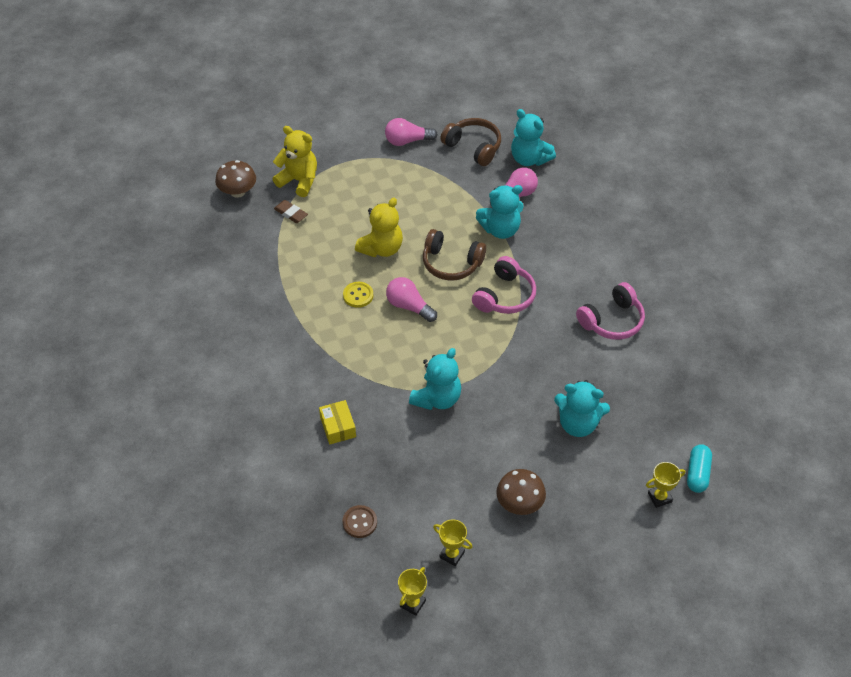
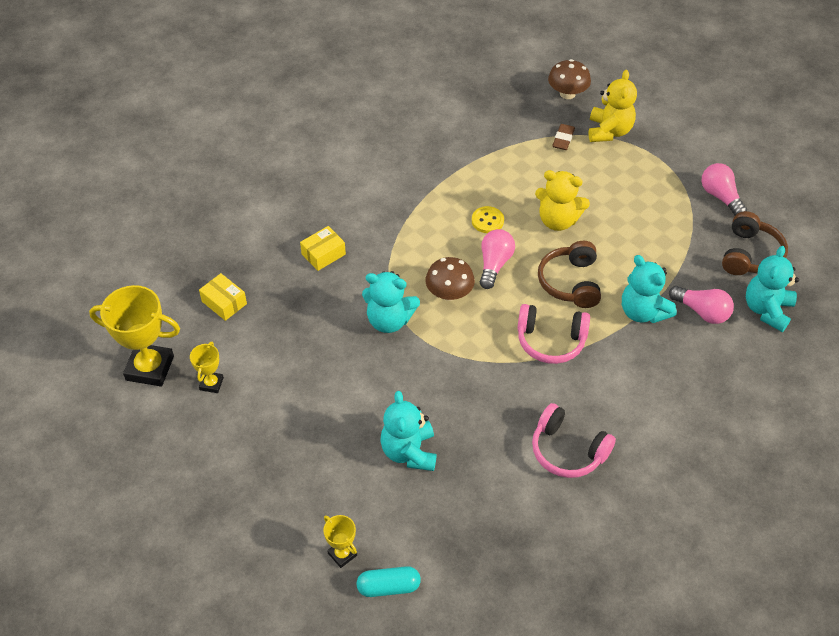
camera: 70 degrees right, 0 degrees up
brown button [343,505,377,538] -> yellow box [199,273,247,321]
yellow trophy [398,567,427,616] -> yellow trophy [89,285,180,387], size x2.00
brown mushroom [496,469,546,515] -> brown mushroom moved to [426,257,475,301]

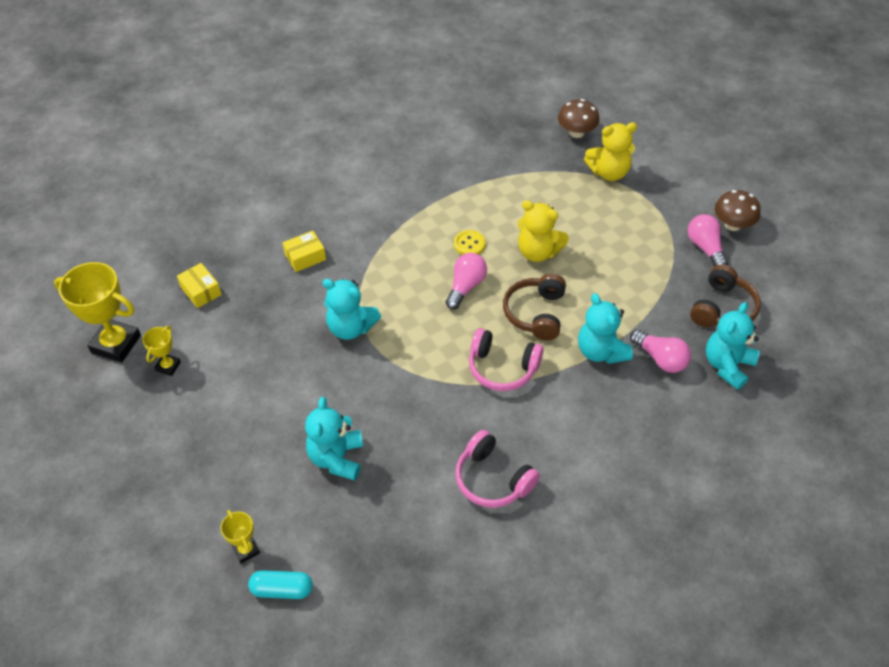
camera: 10 degrees right, 0 degrees up
brown mushroom [426,257,475,301] -> brown mushroom moved to [715,190,761,231]
brown eraser [552,124,575,150] -> none
yellow teddy bear [589,70,637,142] -> yellow teddy bear turned 60 degrees clockwise [584,122,637,181]

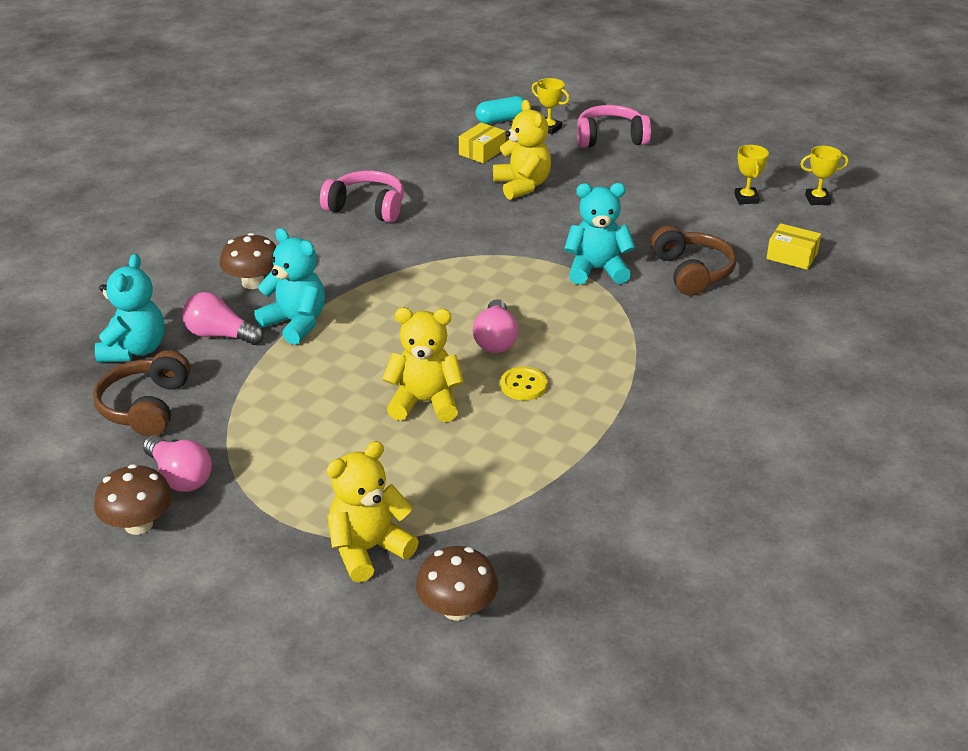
camera: 155 degrees right, 15 degrees down
yellow trophy [54,262,141,363] -> yellow trophy [800,146,848,205], size x0.50
yellow box [283,231,326,272] -> yellow box moved to [459,122,506,163]
turquoise teddy bear [305,397,363,480] -> yellow teddy bear [493,100,551,200]
pink headphones [469,328,544,391] -> pink headphones moved to [577,105,651,148]
brown headphones [503,274,566,341] -> brown headphones moved to [651,226,736,296]
none -> brown mushroom [220,233,276,289]

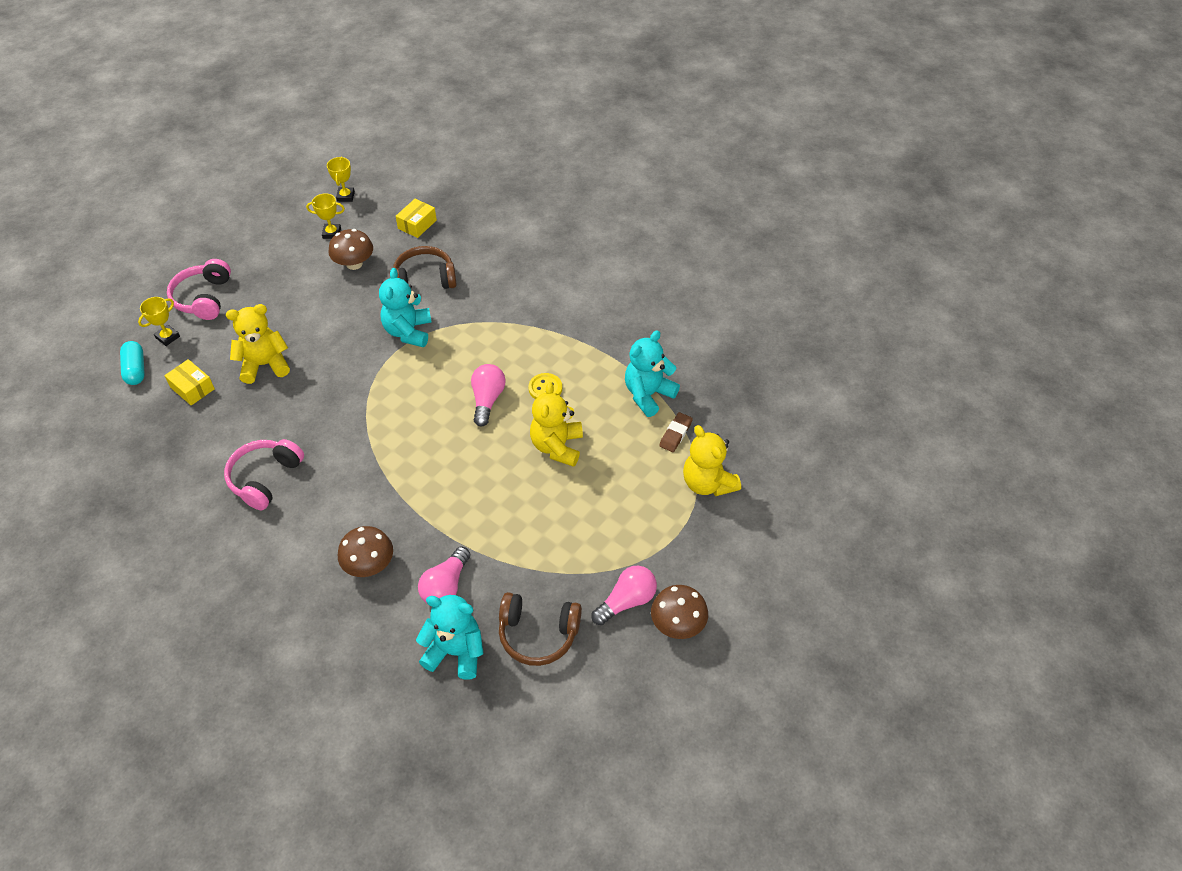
camera: 85 degrees left, 15 degrees up
turquoise teddy bear [254,228,325,345] -> turquoise teddy bear moved to [625,330,680,417]
brown mushroom [416,546,498,621] -> brown mushroom moved to [329,229,373,270]
pink light bulb [473,299,518,353] -> pink light bulb turned 90 degrees counterclockwise [471,364,506,426]
none -> brown eraser [659,412,693,452]

